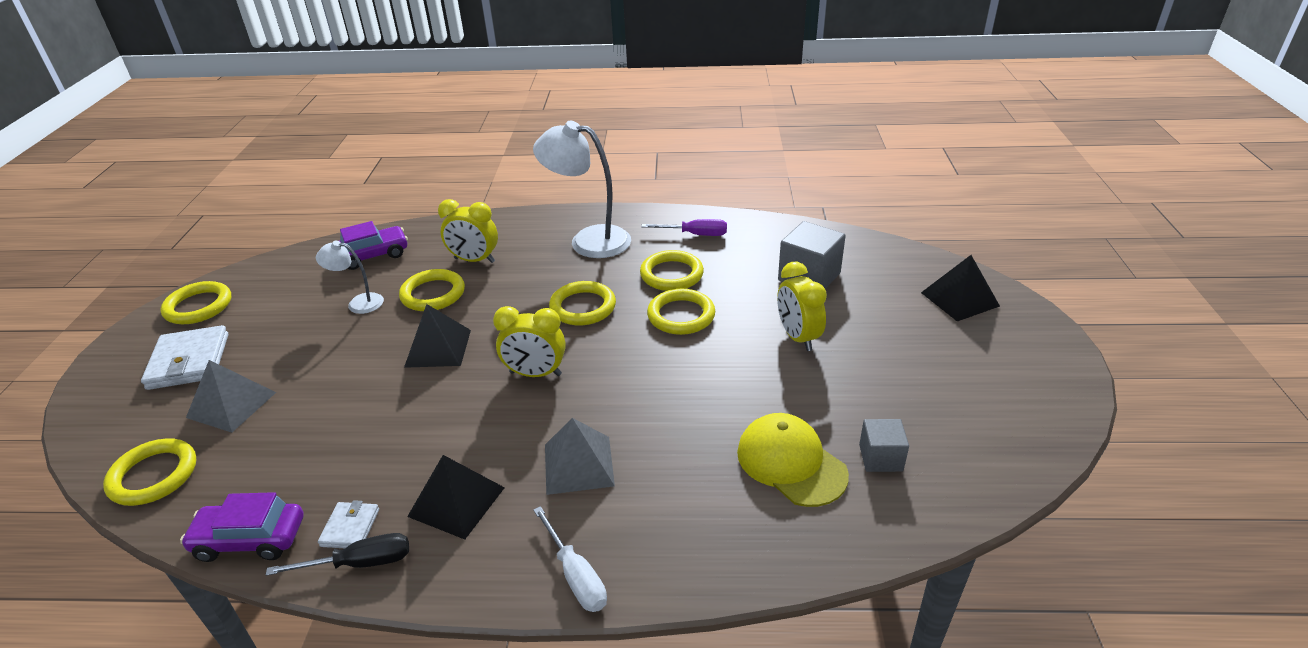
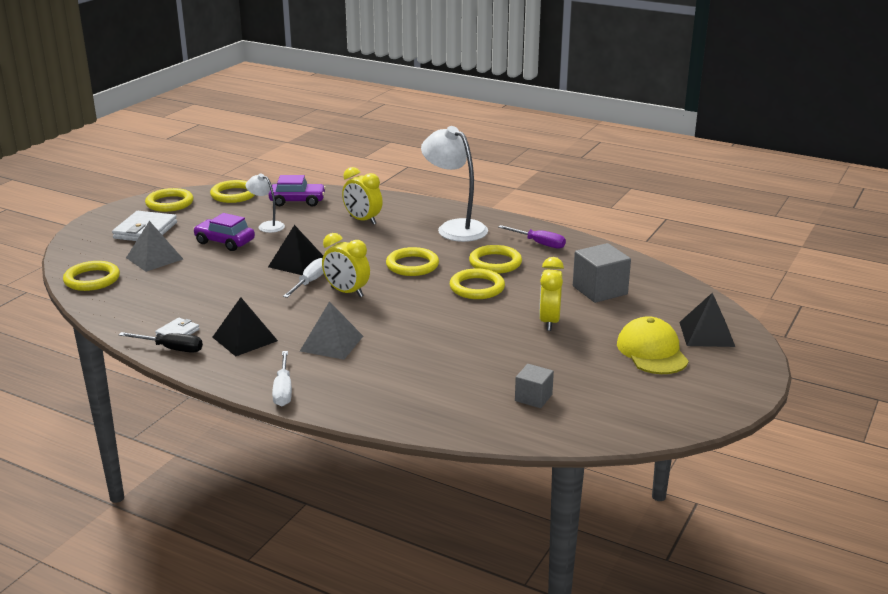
camera: 25 degrees right, 10 degrees down
purple car [180,492,304,562] -> purple car moved to [193,213,255,251]
yellow ring [399,269,465,311] -> yellow ring moved to [210,180,255,203]
yellow cap [737,413,849,507] -> yellow cap moved to [617,316,689,374]
none -> white screwdriver [283,258,324,298]

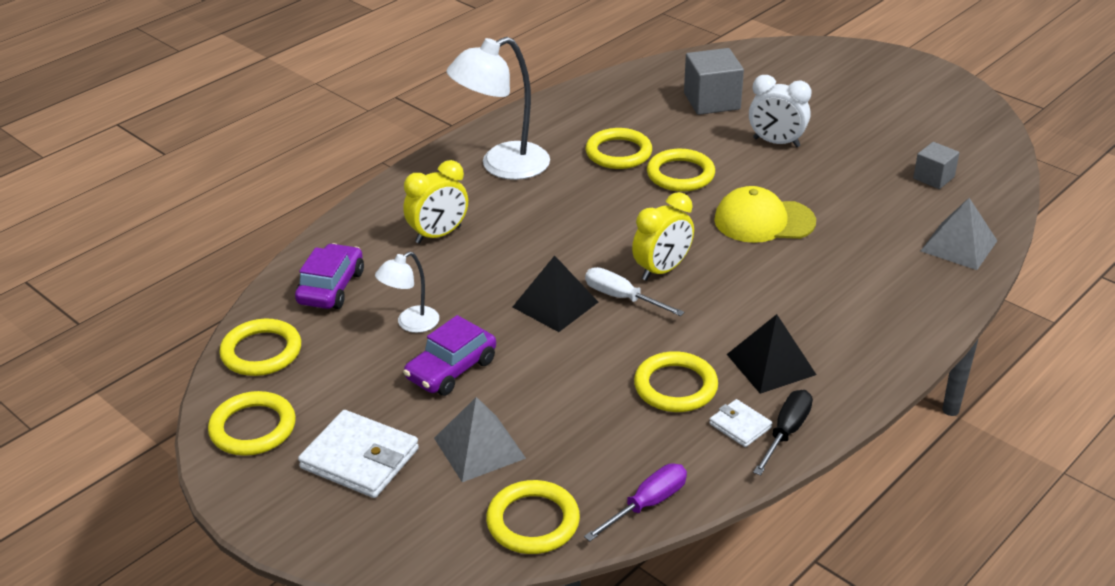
camera: 75 degrees left, 10 degrees up
white screwdriver [272,351,292,406] -> none
grey pyramid [300,301,363,360] -> grey pyramid moved to [921,198,997,270]
yellow ring [386,247,439,276] -> yellow ring moved to [634,351,718,412]
purple screwdriver [499,225,566,249] -> purple screwdriver moved to [584,463,687,541]
yellow clock [539,257,564,331] -> white clock [749,75,812,147]
yellow cap [617,316,689,374] -> yellow cap moved to [714,186,816,243]
black pyramid [679,293,735,347] -> none

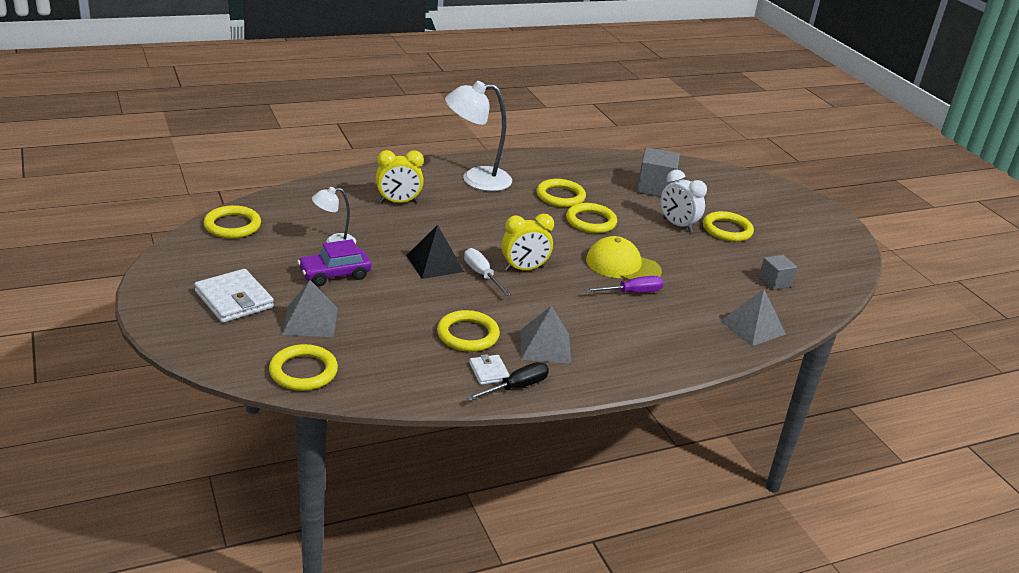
camera: 20 degrees right, 5 degrees down
yellow ring [208,391,296,456] -> yellow ring moved to [703,211,754,242]
purple car [295,243,364,309] -> none
purple screwdriver [584,463,687,541] -> purple screwdriver moved to [585,276,663,293]
black pyramid [727,314,817,394] -> grey pyramid [520,306,571,364]

